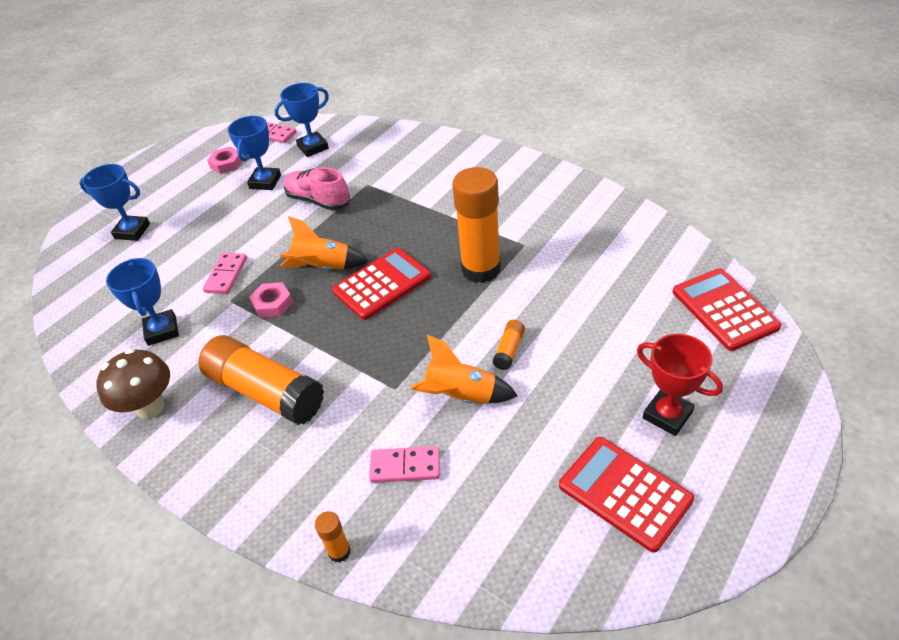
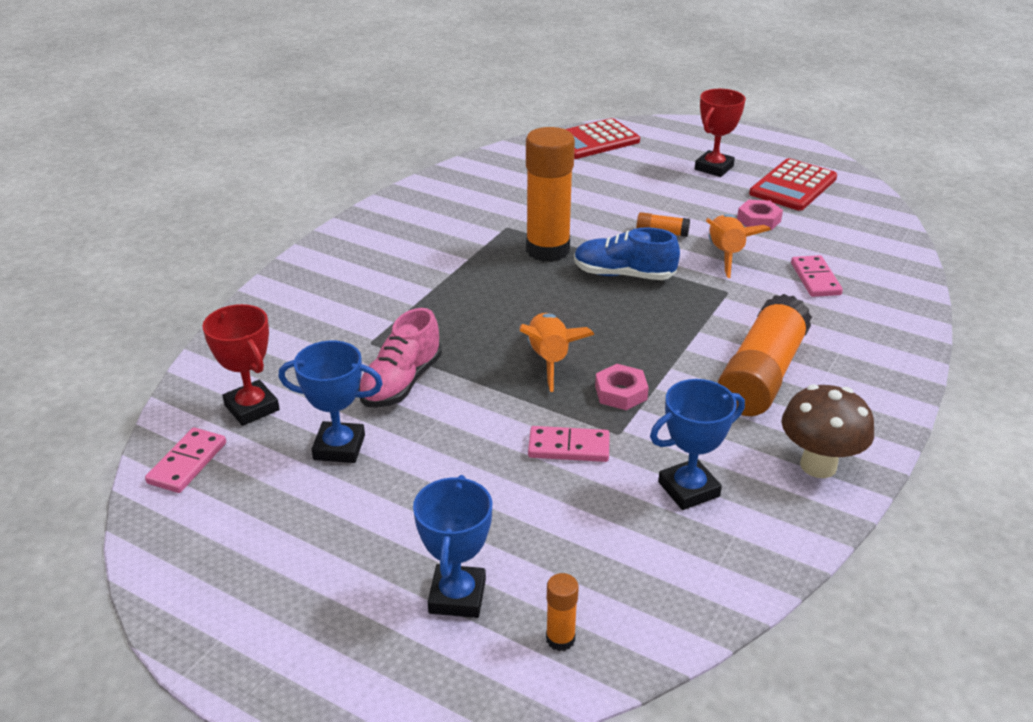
camera: 100 degrees left, 10 degrees down
pink nut [207,147,242,174] -> pink nut moved to [737,200,783,230]
blue trophy [274,83,329,157] -> red trophy [202,304,280,426]
orange glue stick [315,511,351,562] -> orange glue stick moved to [546,573,579,651]
red calculator [332,248,431,320] -> none
none -> blue shoe [574,227,680,280]

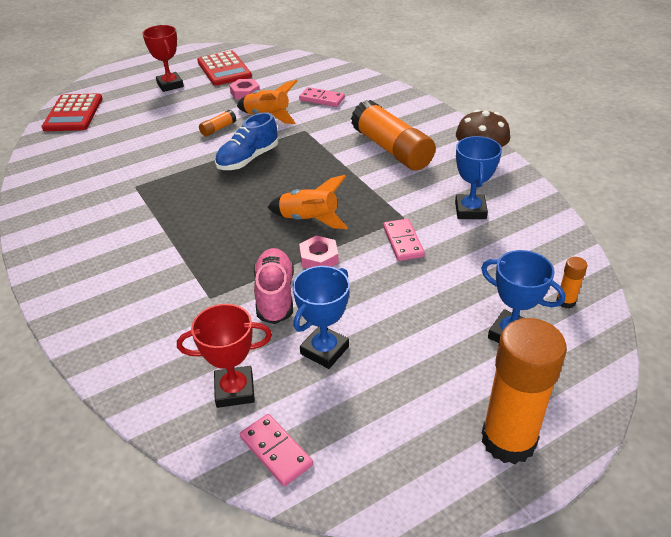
camera: 60 degrees left, 5 degrees up
pink shoe [358,308,442,408] -> pink shoe turned 150 degrees counterclockwise [254,248,294,324]
orange glue stick [526,127,575,262] -> orange glue stick moved to [482,318,567,464]
pink domino [528,426,610,462] -> pink domino turned 45 degrees counterclockwise [383,219,425,261]
pink nut [595,364,649,410] -> pink nut moved to [299,236,339,268]

